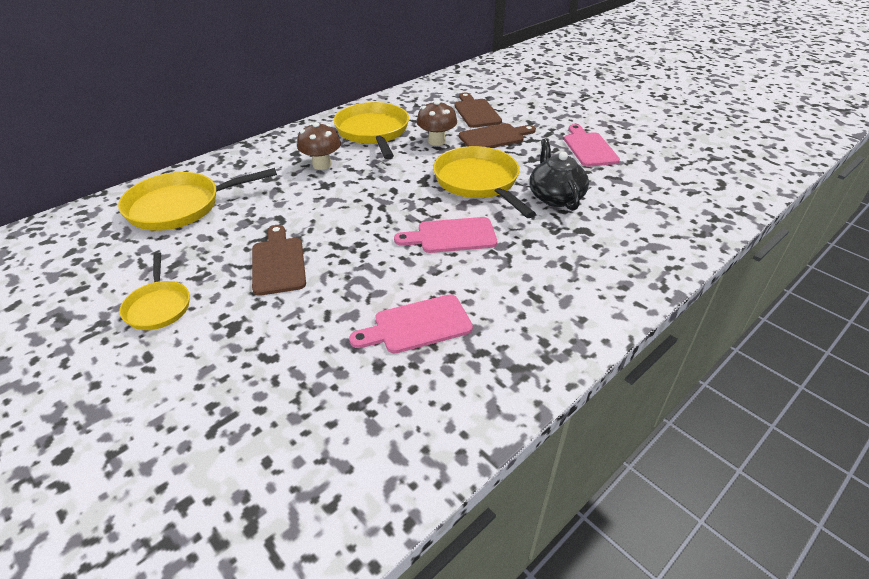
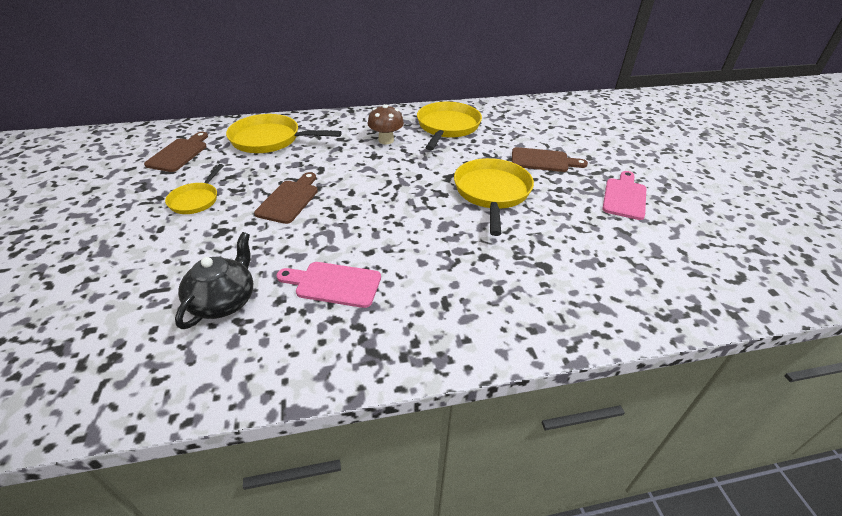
camera: 30 degrees right, 0 degrees up
pink cutting board [394,217,497,253] -> none
brown mushroom [417,100,457,146] -> none
brown cutting board [454,93,502,128] -> brown cutting board moved to [144,132,208,172]
black teapot [530,138,589,211] -> black teapot moved to [175,232,253,329]

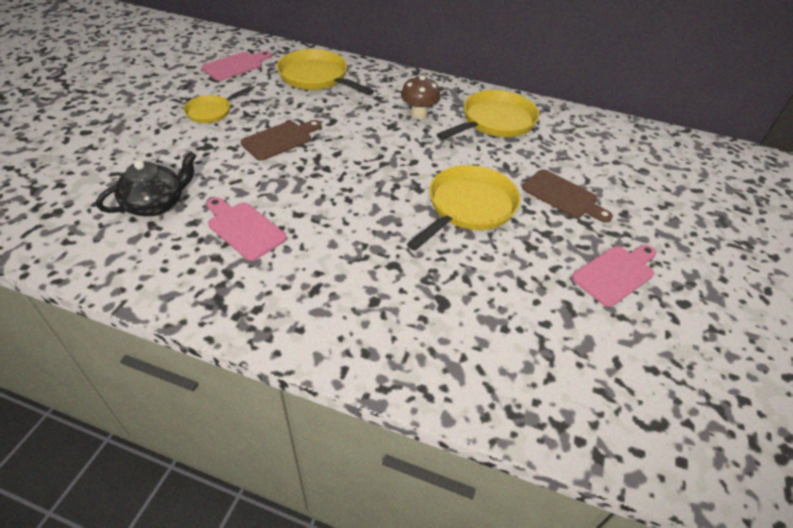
camera: 30 degrees right, 5 degrees up
brown cutting board [144,132,208,172] -> pink cutting board [202,51,271,81]

